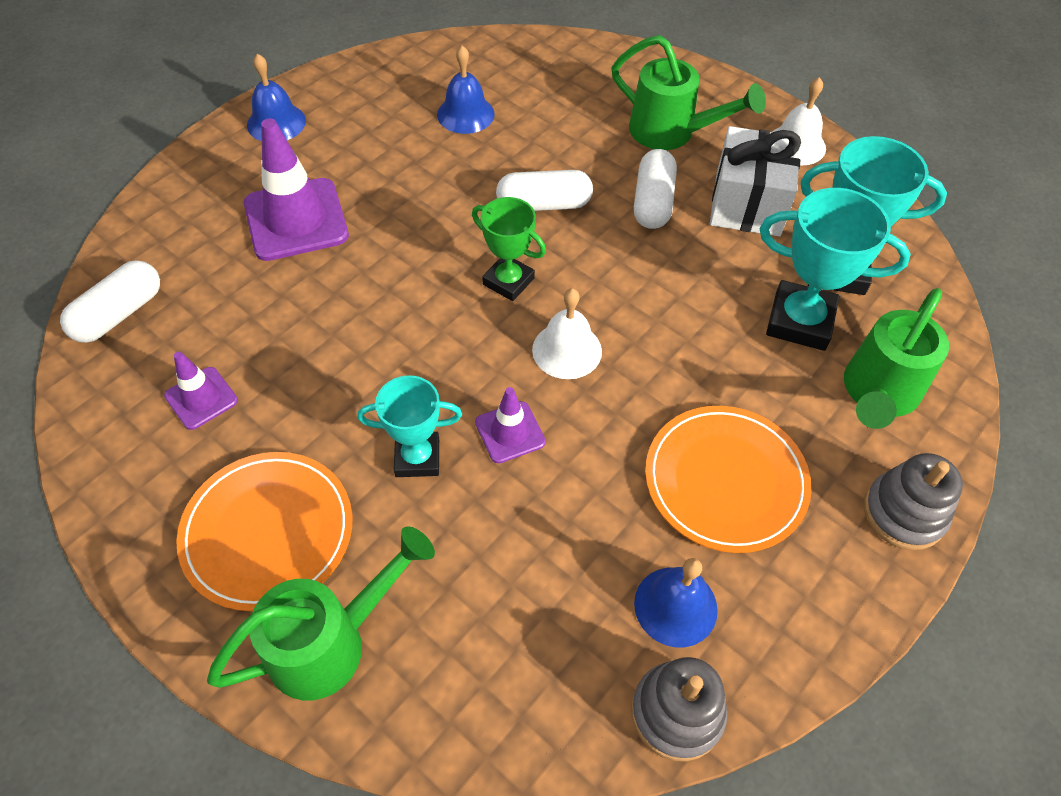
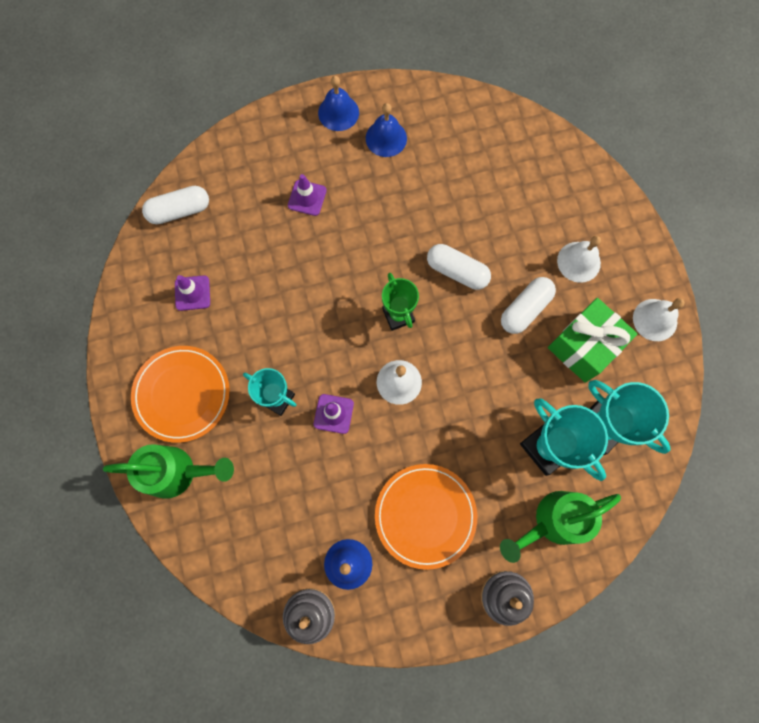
camera: 35 degrees right, 20 degrees up
purple traffic cone [244,118,349,261] -> purple traffic cone [288,174,327,216], size x0.53
blue bell [437,46,495,134] -> blue bell moved to [366,103,407,157]
green watering can [611,35,766,150] -> white bell [557,236,601,283]
white gift [710,126,801,236] -> green gift [548,298,638,383]

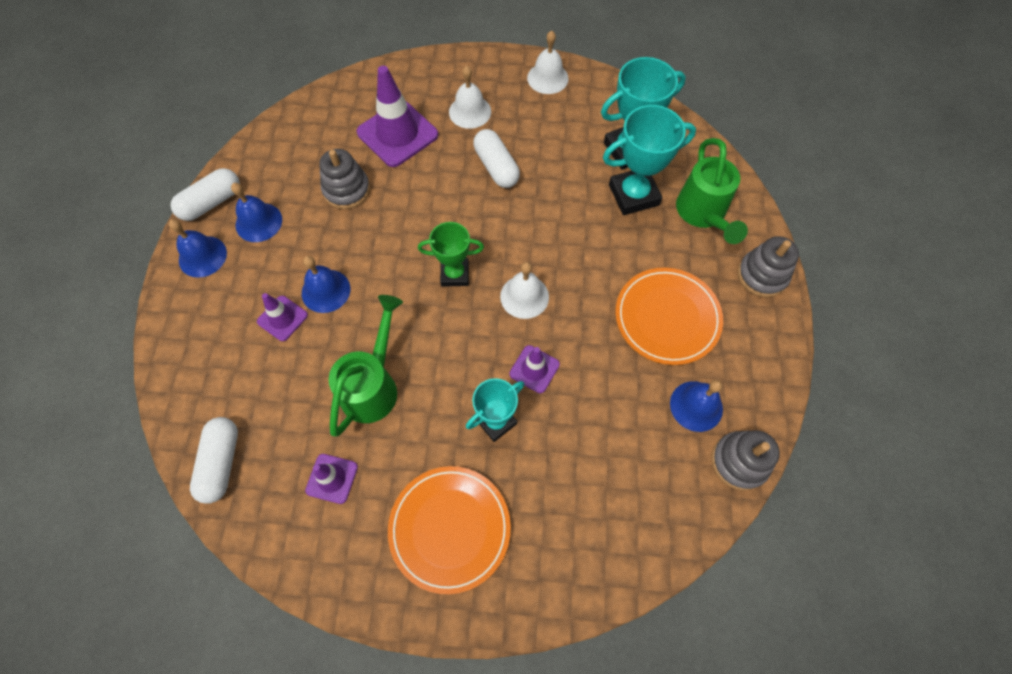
camera: 70 degrees left, 10 degrees down
green watering can [103,444,234,499] -> green watering can moved to [329,295,403,437]
white capsule [427,244,491,290] -> white capsule moved to [170,168,240,221]
green gift [548,298,638,383] -> none
none -> blue bell [302,256,350,313]
none -> grey stacking toy [319,149,370,209]
none -> purple traffic cone [357,66,438,167]

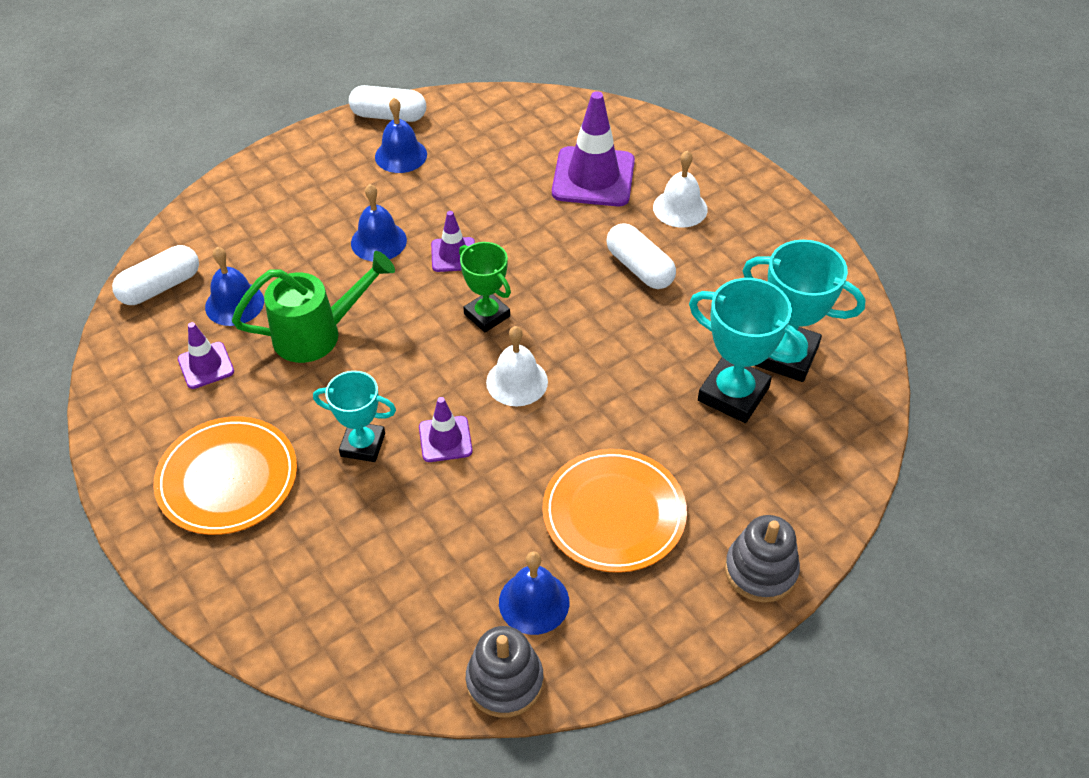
camera: 50 degrees right, 15 degrees down
blue bell [169,219,227,278] -> blue bell moved to [205,247,264,326]
purple traffic cone [257,293,308,341] -> purple traffic cone moved to [431,211,475,272]
grey stacking toy [319,149,370,209] -> none
white capsule [473,129,520,188] -> white capsule turned 60 degrees counterclockwise [606,223,676,289]
white bell [527,31,569,94] -> none
green watering can [676,138,748,244] -> none

